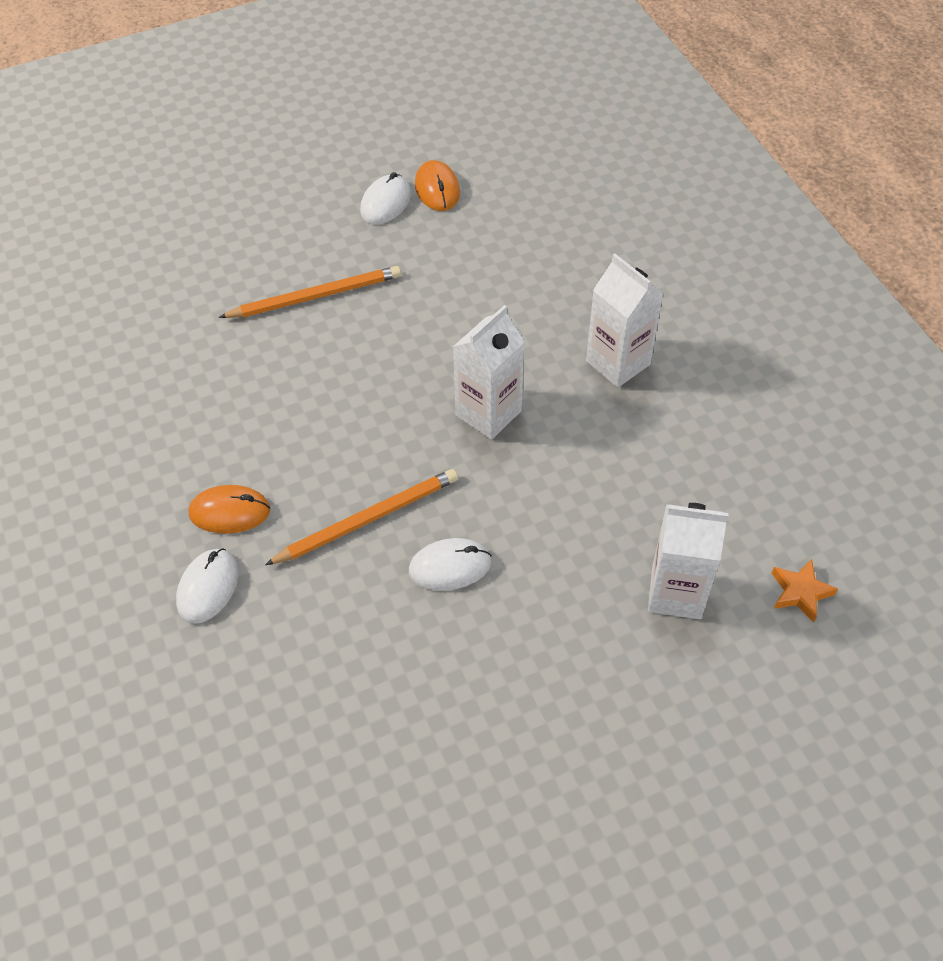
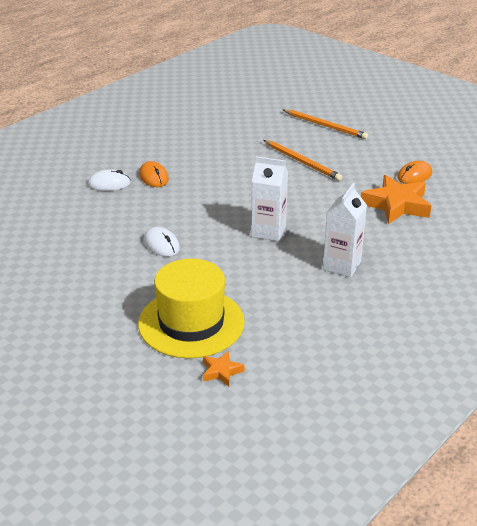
camera: 65 degrees right, 20 degrees down
orange pencil [265,469,458,565] -> orange pencil moved to [283,109,368,139]
white mouse [360,172,411,224] -> none
white carton [648,503,729,619] -> yellow hat [138,259,245,358]
none -> orange star [361,175,431,224]

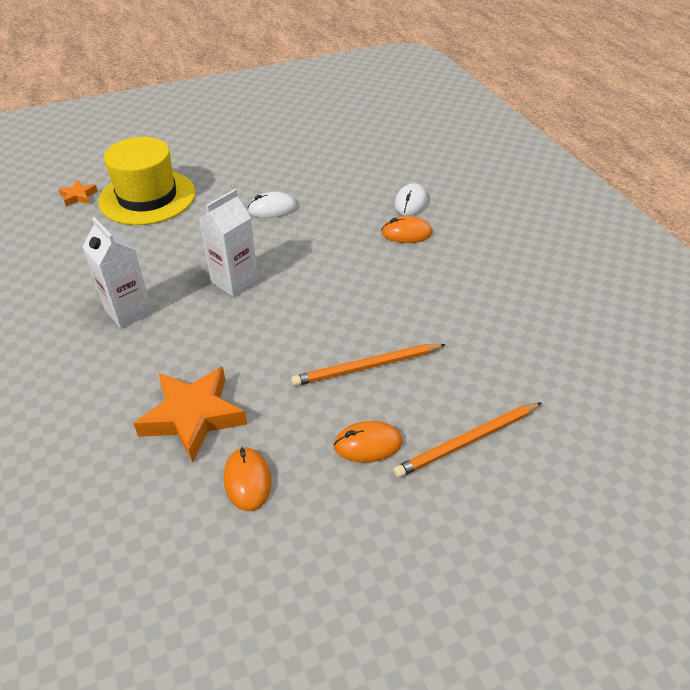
camera: 115 degrees right, 10 degrees up
none -> orange mouse [333,421,402,463]

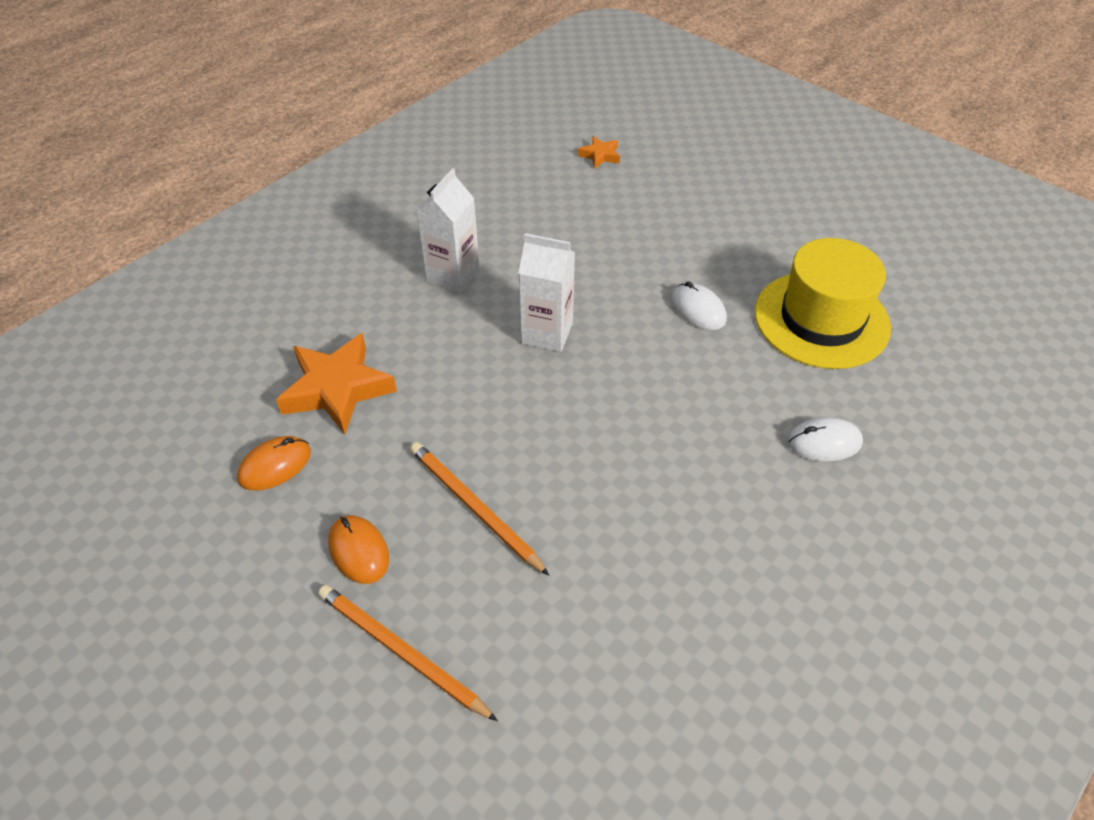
camera: 65 degrees right, 5 degrees up
yellow hat [98,137,196,225] -> yellow hat moved to [755,238,891,369]
orange mouse [381,216,432,243] -> none

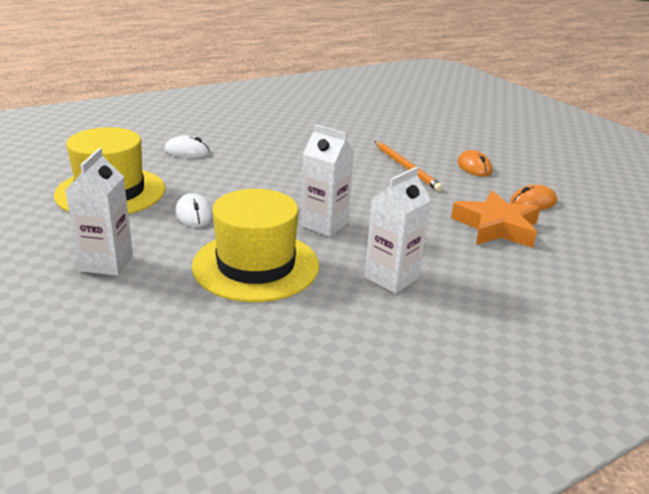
camera: 165 degrees left, 20 degrees down
orange pencil [318,585,498,721] -> none
orange star [578,136,620,169] -> none
none -> white carton [65,148,133,276]
none -> yellow hat [192,189,319,302]

